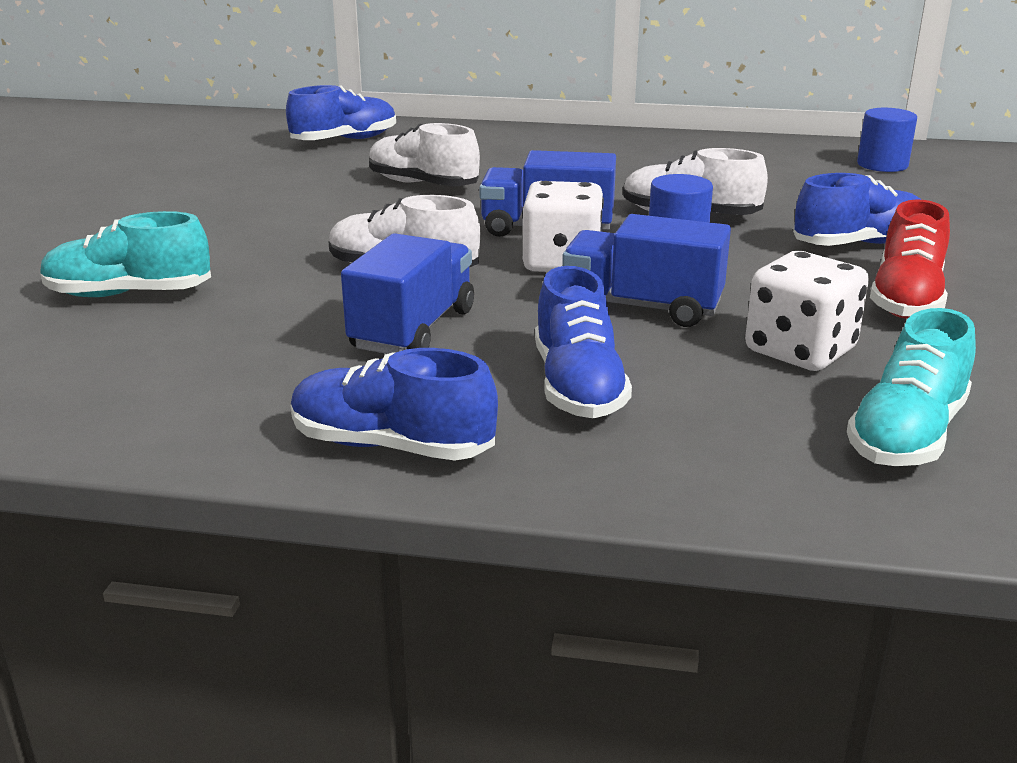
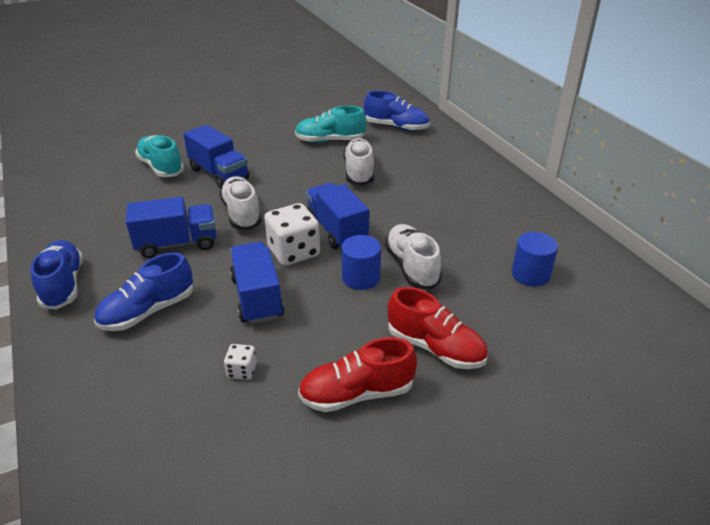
camera: 55 degrees right, 10 degrees up
white dice [745,251,869,371] -> white dice [224,344,257,380], size x0.48
blue shoe [793,173,922,246] -> red shoe [388,287,488,369]
turquoise shoe [847,308,976,466] -> turquoise shoe moved to [295,106,366,143]
blue cylinder [857,108,917,172] -> blue cylinder moved to [512,232,558,287]
none -> blue truck [183,125,249,189]

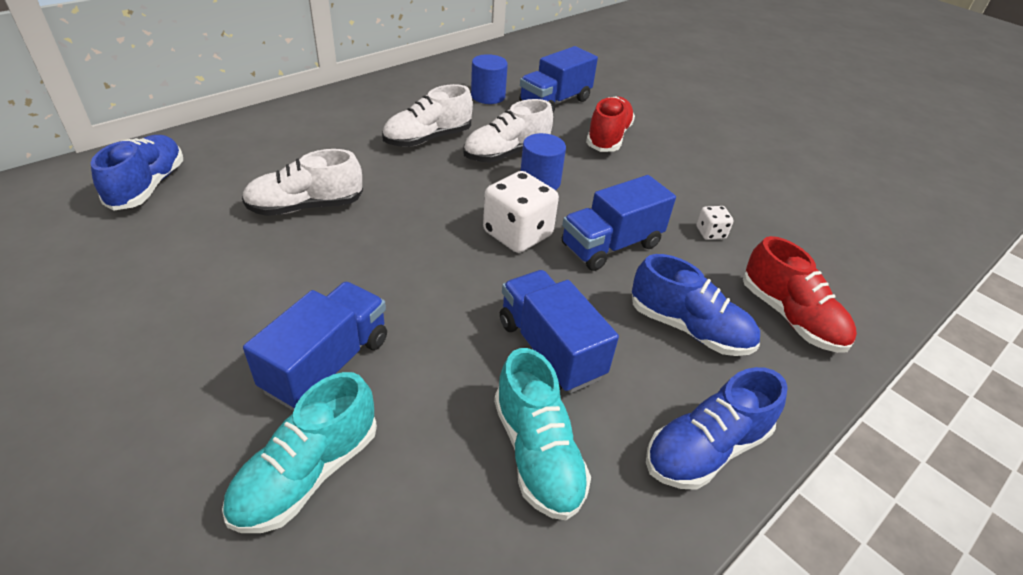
camera: 110 degrees left, 5 degrees up
white shoe [220,176,262,230] -> white shoe moved to [382,84,473,147]
turquoise shoe [295,106,366,143] -> turquoise shoe moved to [494,348,591,520]
red shoe [298,337,417,412] -> red shoe moved to [743,236,857,353]
blue truck [306,183,369,249] -> blue truck moved to [519,46,598,112]

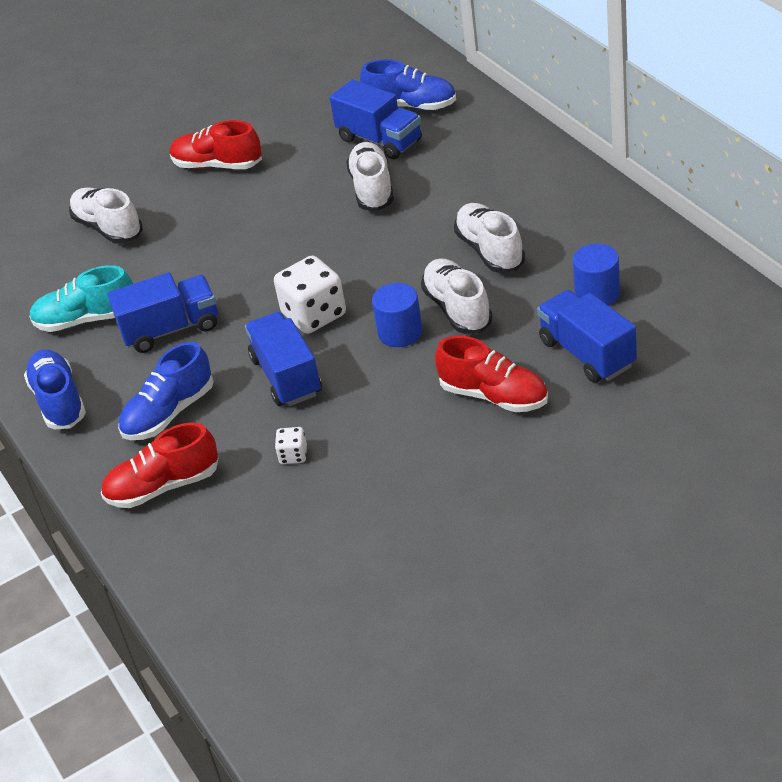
camera: 110 degrees right, 0 degrees up
turquoise shoe [222,372,377,533] -> white shoe [69,187,143,244]
blue truck [243,282,387,411] -> blue truck moved to [330,79,422,159]
none -> red shoe [170,120,262,169]

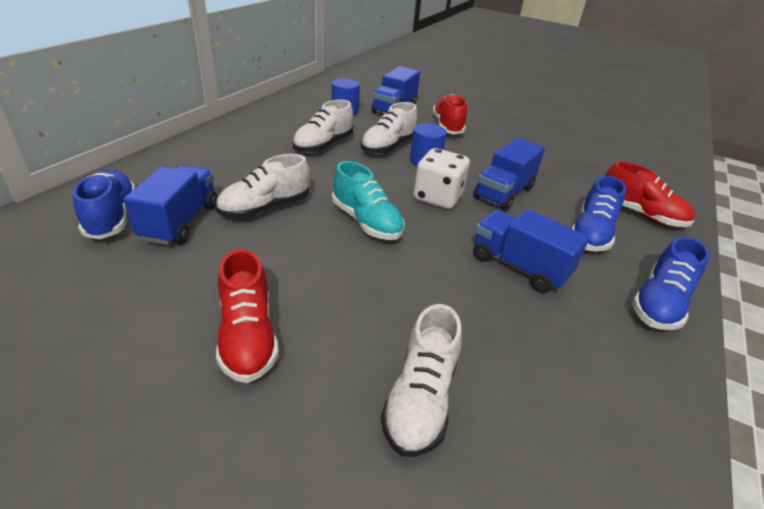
camera: 130 degrees left, 5 degrees down
turquoise shoe [29,265,133,332] -> turquoise shoe moved to [332,161,405,240]
blue shoe [118,342,214,440] -> blue shoe turned 105 degrees clockwise [572,176,626,252]
white dice [275,427,307,464] -> none

